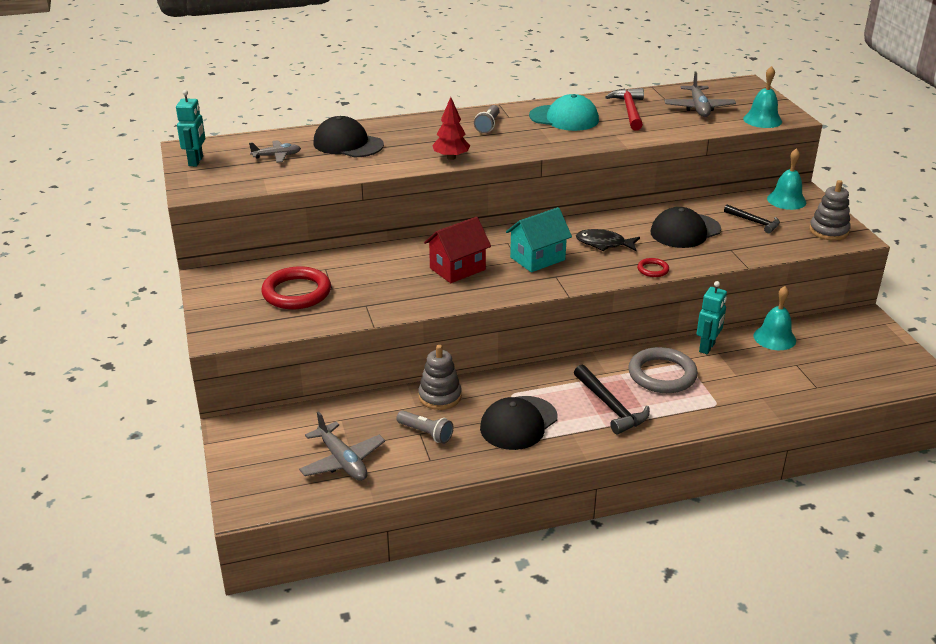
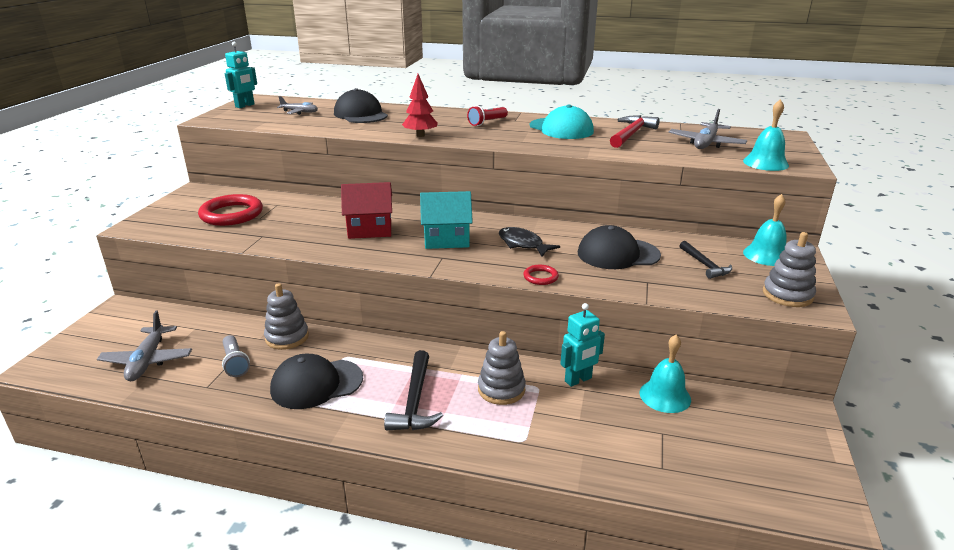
camera: 30 degrees right, 5 degrees down
grey flashlight [474,105,500,133] -> red flashlight [467,106,508,126]
grey ring [628,347,698,393] -> grey stacking toy [478,331,526,405]

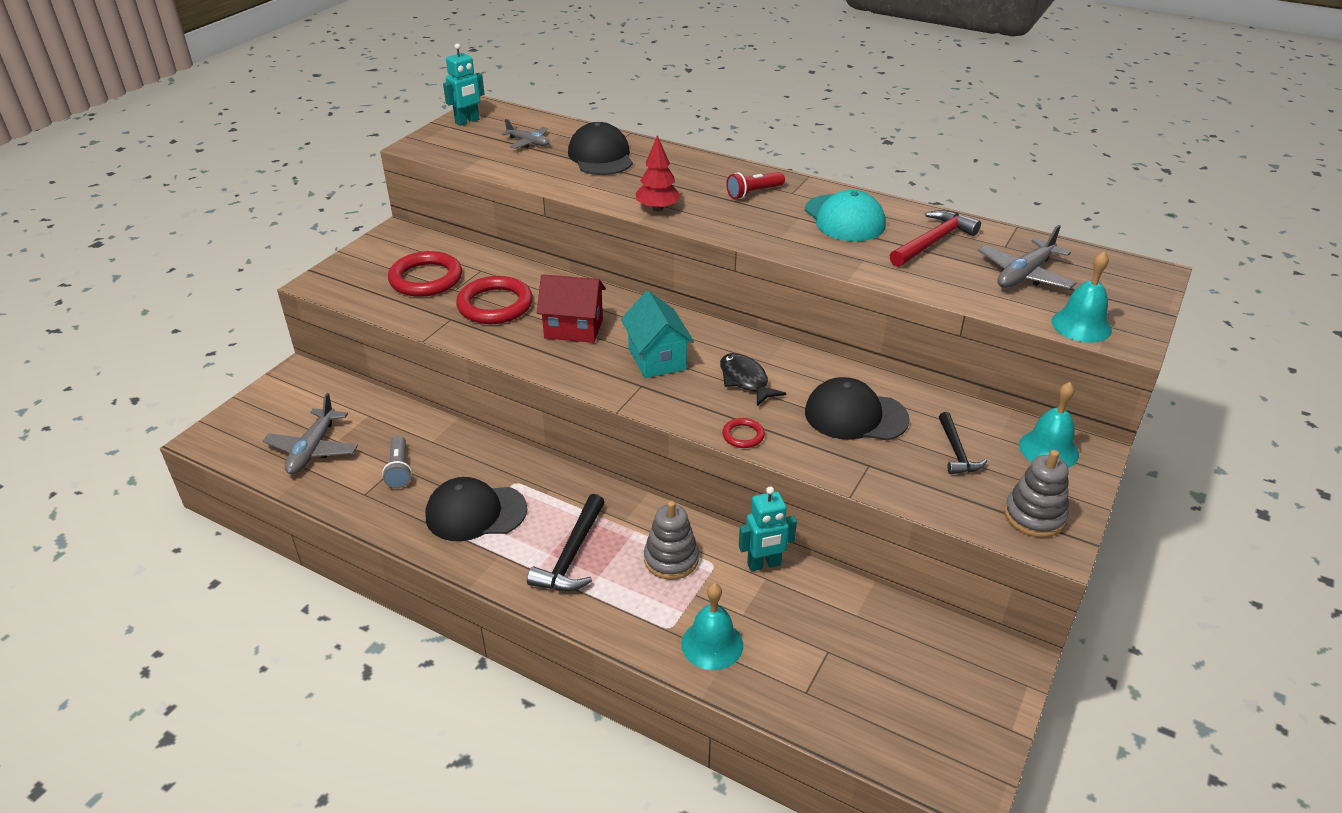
camera: 15 degrees right, 10 degrees up
grey stacking toy [264,283,309,350] -> none
turquoise house [420,191,473,249] -> turquoise house turned 60 degrees clockwise [621,291,694,378]
turquoise bell [639,335,691,413] -> turquoise bell moved to [681,583,743,670]
none -> red ring [456,276,533,324]

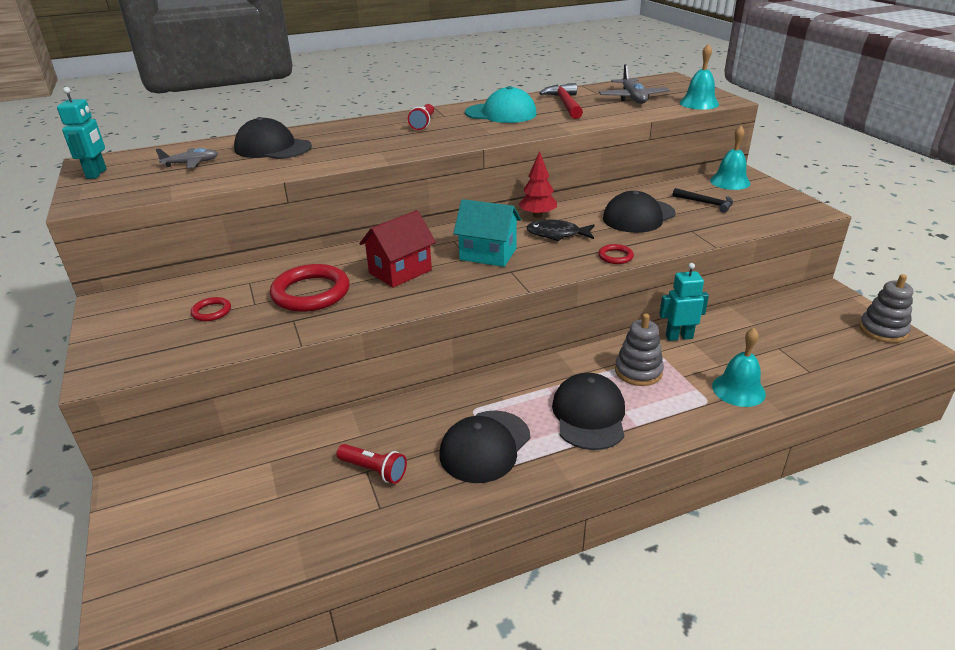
camera: 50 degrees left, 5 degrees down
grey plane [263,393,358,474] -> none
grey flashlight [382,435,412,488] -> red flashlight [336,444,407,484]
red ring [388,251,462,297] -> red ring [191,297,231,321], size x0.48
black hammer [527,494,605,591] -> black cap [552,373,625,450]
red tree [636,135,681,211] -> red tree moved to [518,151,557,218]
turquoise robot [739,487,797,571] -> turquoise robot turned 120 degrees counterclockwise [659,263,709,341]
grey stacking toy [1004,450,1069,538] -> grey stacking toy moved to [859,274,913,343]

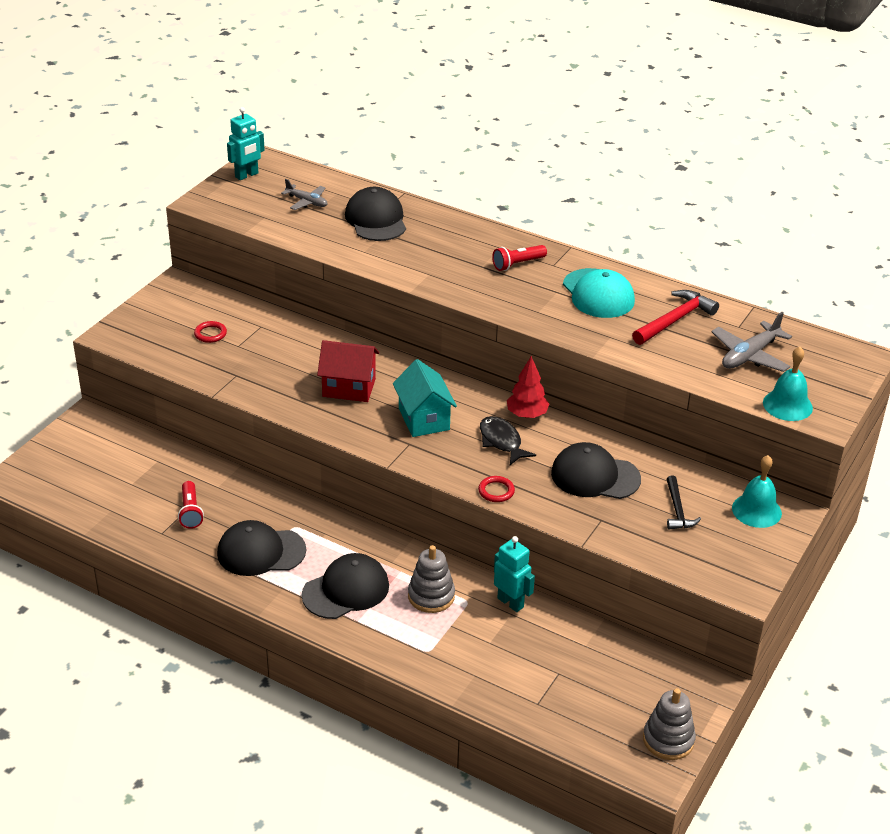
camera: 50 degrees right, 5 degrees up
red ring [270,264,350,312] -> none
turquoise bell [712,328,766,407] -> none

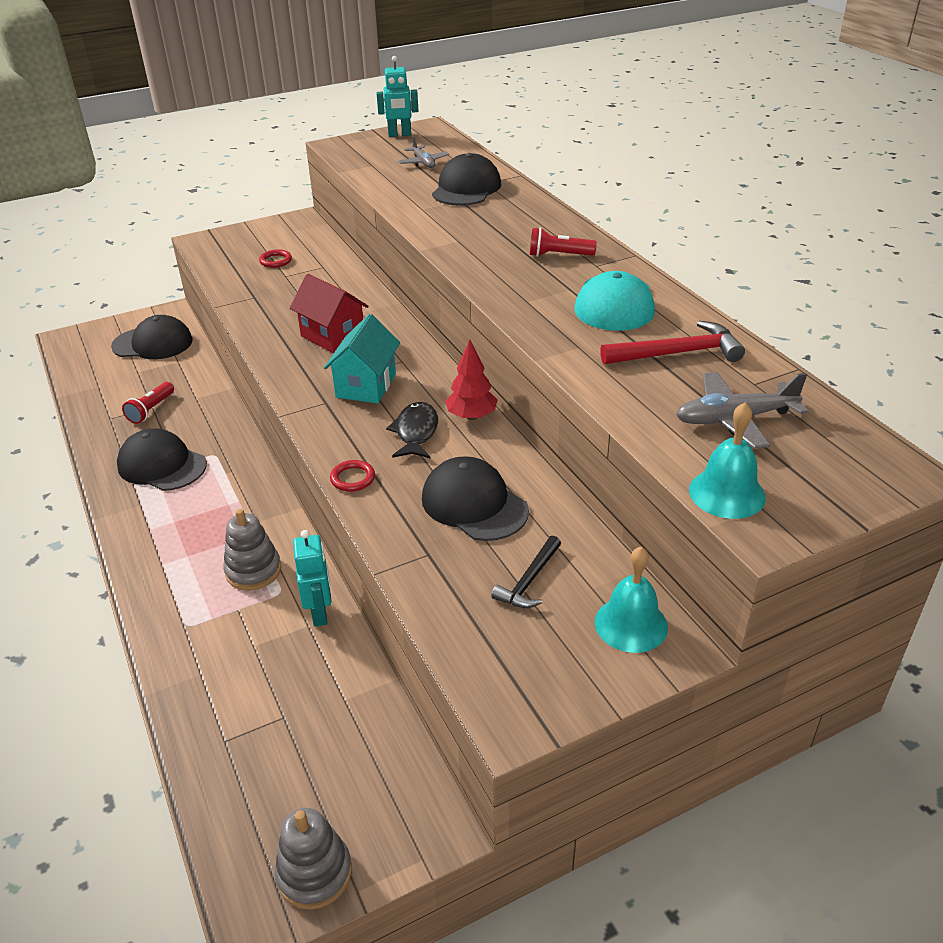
camera: 35 degrees right, 0 degrees up
black cap [302,553,389,619] -> black cap moved to [111,315,193,359]

